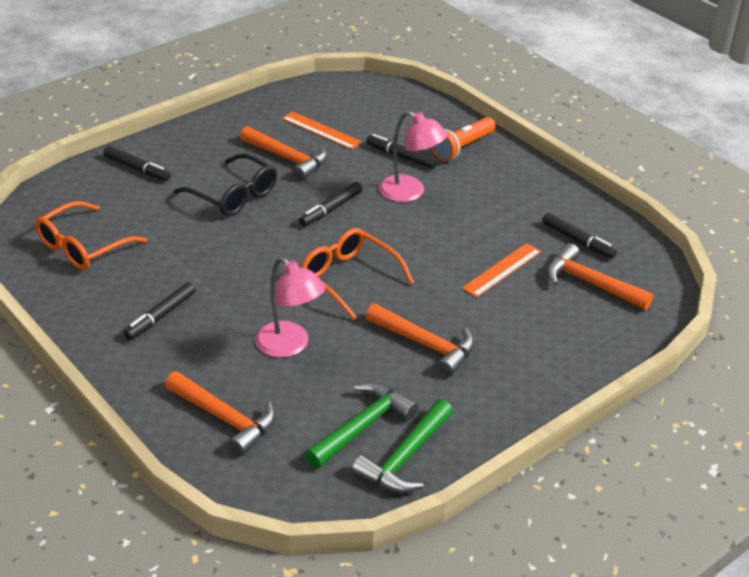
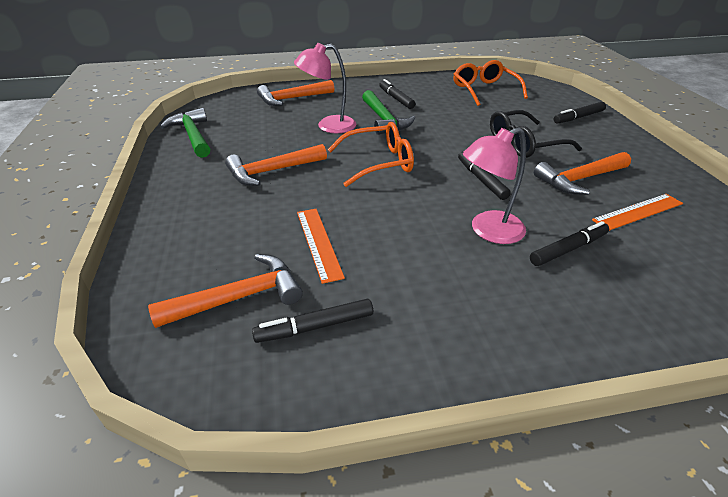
camera: 120 degrees right, 0 degrees up
green hammer [305,382,418,468] -> green hammer moved to [362,90,415,135]
orange flashlight [431,117,496,161] -> none

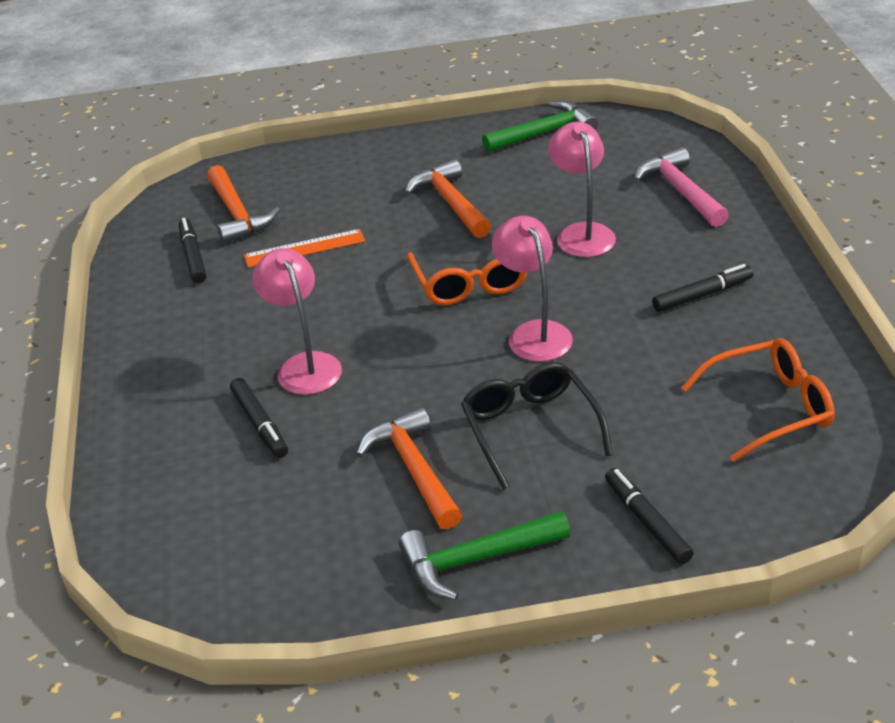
camera: 95 degrees right, 0 degrees up
orange hammer [257,80,334,106] -> pink hammer [634,147,729,227]
green hammer [362,90,415,135] -> green hammer moved to [399,511,570,600]
black marker [458,151,511,200] -> none
orange ruler [592,194,683,231] -> none
none -> pink lamp [492,216,573,362]

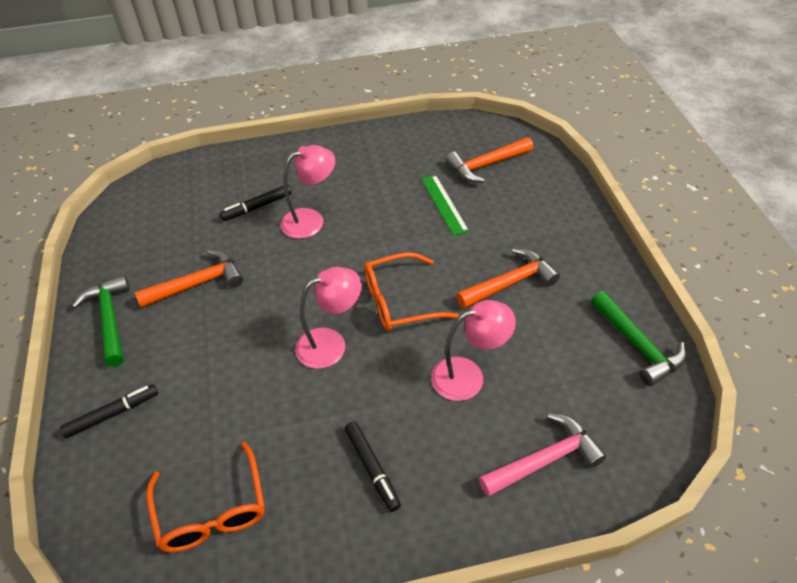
camera: 85 degrees right, 10 degrees up
black marker [179,218,207,283] -> none
orange ruler [244,229,365,268] -> green ruler [421,175,469,236]
black glasses [461,362,613,490] -> none

